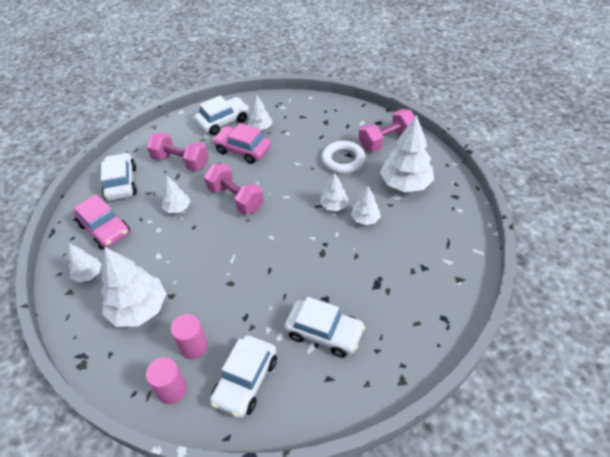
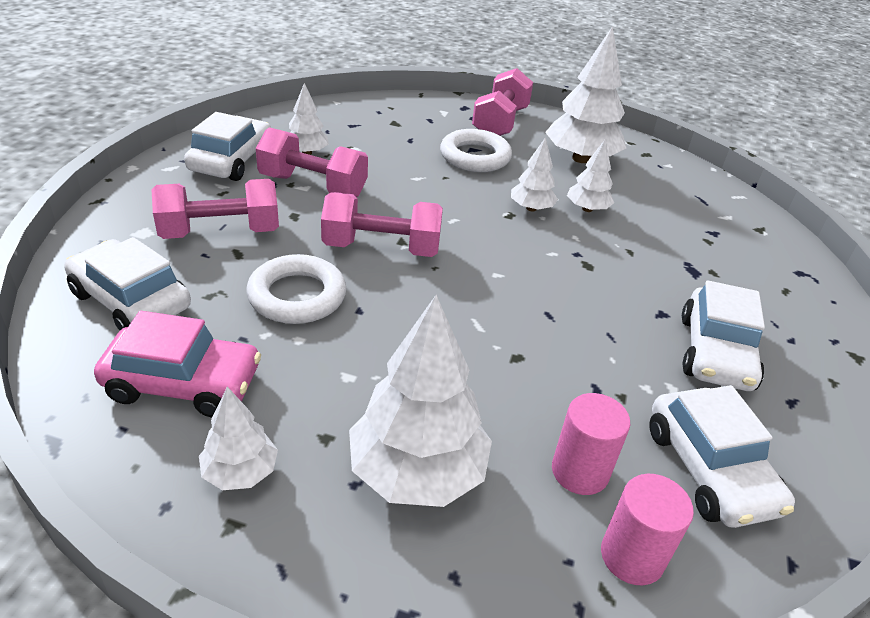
camera: 45 degrees left, 10 degrees down
white tree [162,175,190,213] -> white ring [246,254,346,324]
pink car [213,123,271,164] -> pink dumbbell [256,127,368,197]
white car [284,297,365,358] -> white car turned 120 degrees clockwise [682,280,765,391]

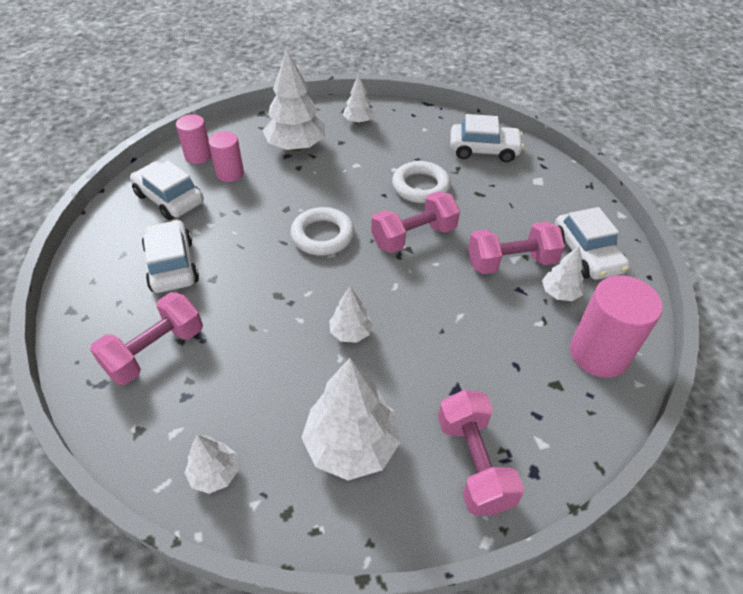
camera: 150 degrees right, 10 degrees up
pink car [94,311,261,418] -> none
pink dumbbell [151,179,279,239] -> pink dumbbell moved to [90,292,203,385]
white ring [440,129,512,172] -> white ring moved to [290,207,354,256]
white tree [567,139,614,212] -> white tree moved to [185,434,239,494]
none -> pink cylinder [570,275,663,378]

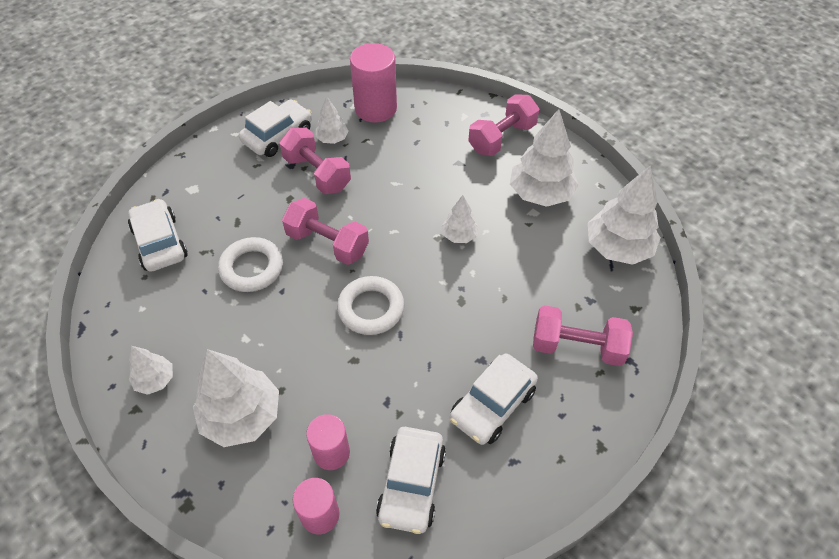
camera: 120 degrees left, 5 degrees up
white tree [185,434,239,494] -> white tree [588,166,661,265], size x1.89

